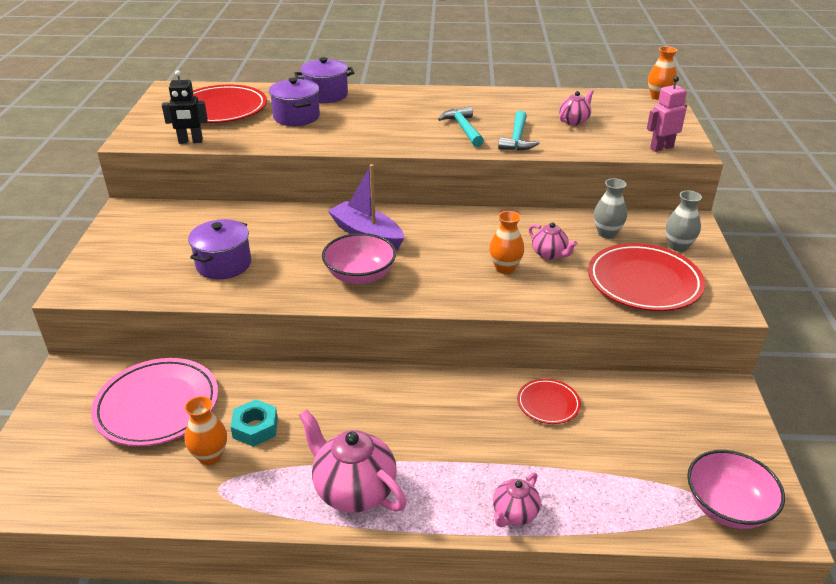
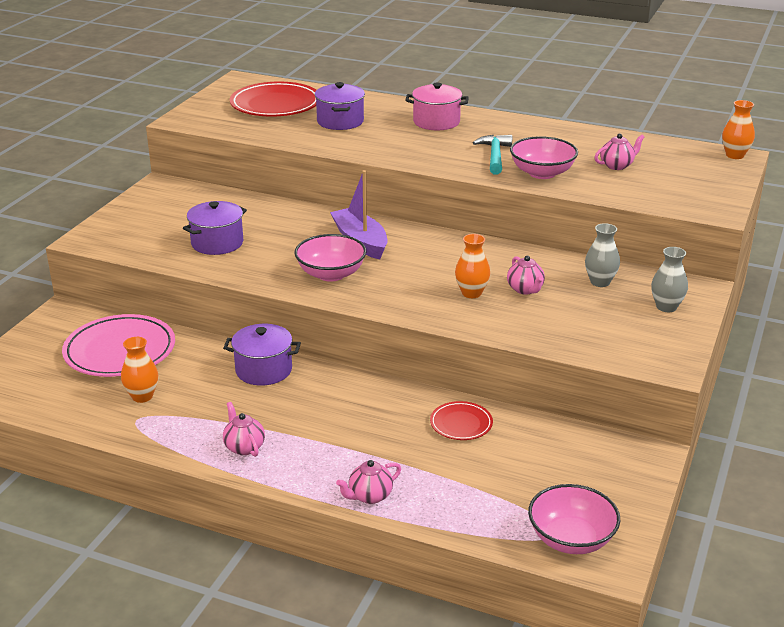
camera: 20 degrees right, 5 degrees down
black robot [162,70,208,144] -> none
turquoise nut [230,399,278,447] -> none
purple pot [294,57,355,103] -> purple pot moved to [223,324,301,386]
pink teapot [299,409,407,513] -> pink teapot [223,402,265,457], size x0.55
turquoise hammer [498,111,539,151] -> pink bowl [510,136,578,179]
red plate [588,243,705,311] -> none
pink robot [647,76,687,152] -> none
none -> pink pot [405,82,469,130]

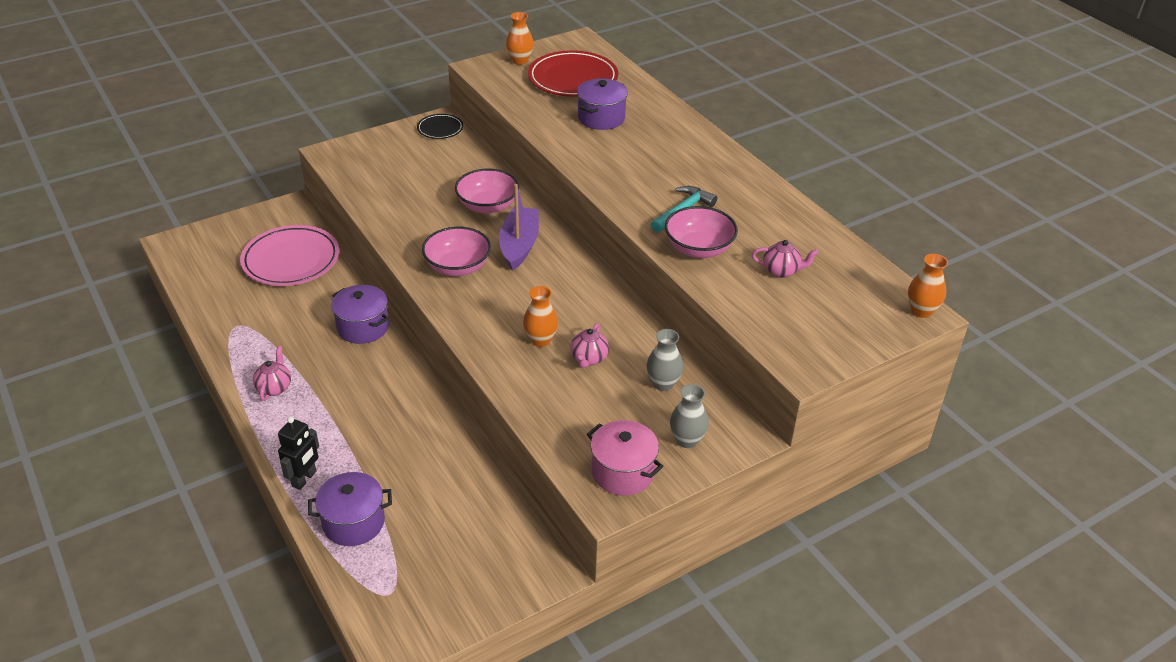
camera: 35 degrees right, 10 degrees up
orange vase [121,337,158,403] -> orange vase moved to [506,12,534,65]
purple pot [183,201,247,255] -> purple pot moved to [308,472,392,546]
pink teapot [336,460,401,504] -> black robot [278,417,319,490]
pink pot [405,82,469,130] -> pink pot moved to [587,420,664,496]
red plate [430,401,493,440] -> none
pink bowl [528,484,620,554] -> pink bowl moved to [455,169,519,214]
none -> black plate [417,114,463,139]

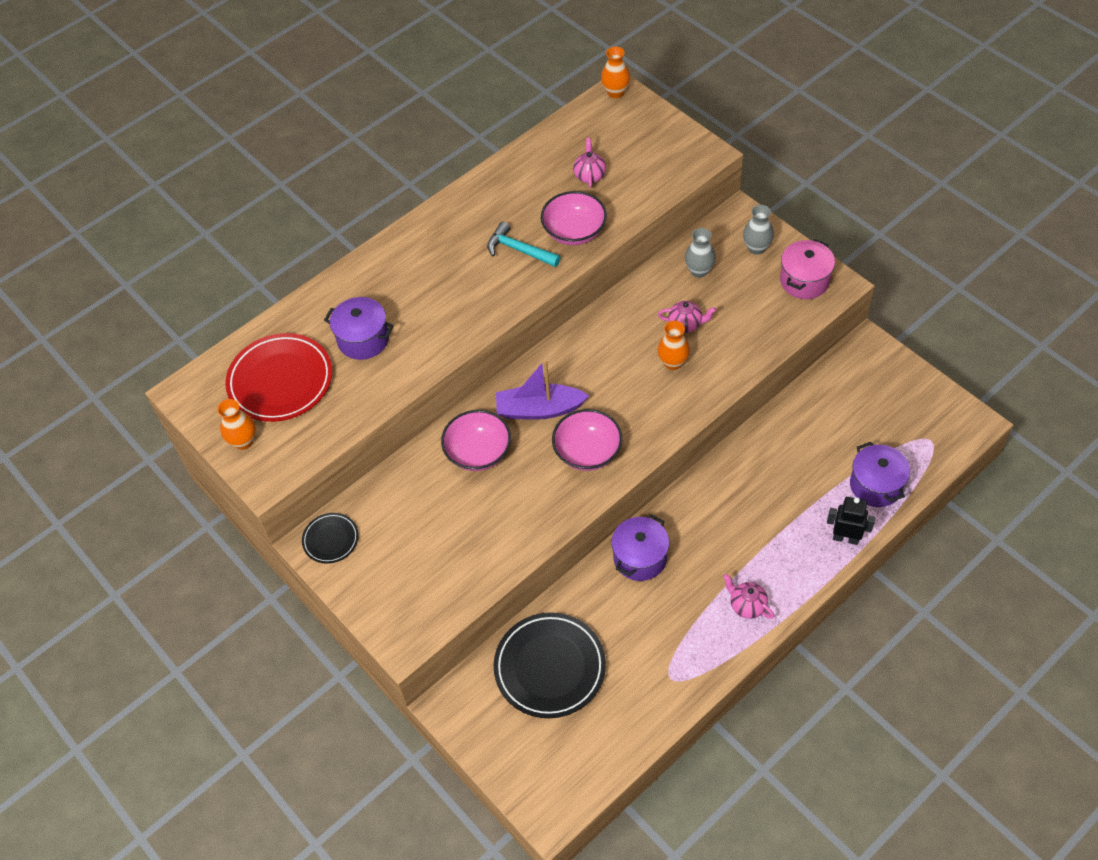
camera: 95 degrees left, 15 degrees up
pink plate [240,225,339,286] -> black plate [494,612,606,718]
pink teapot [253,346,291,401] -> pink teapot turned 45 degrees clockwise [723,574,774,619]

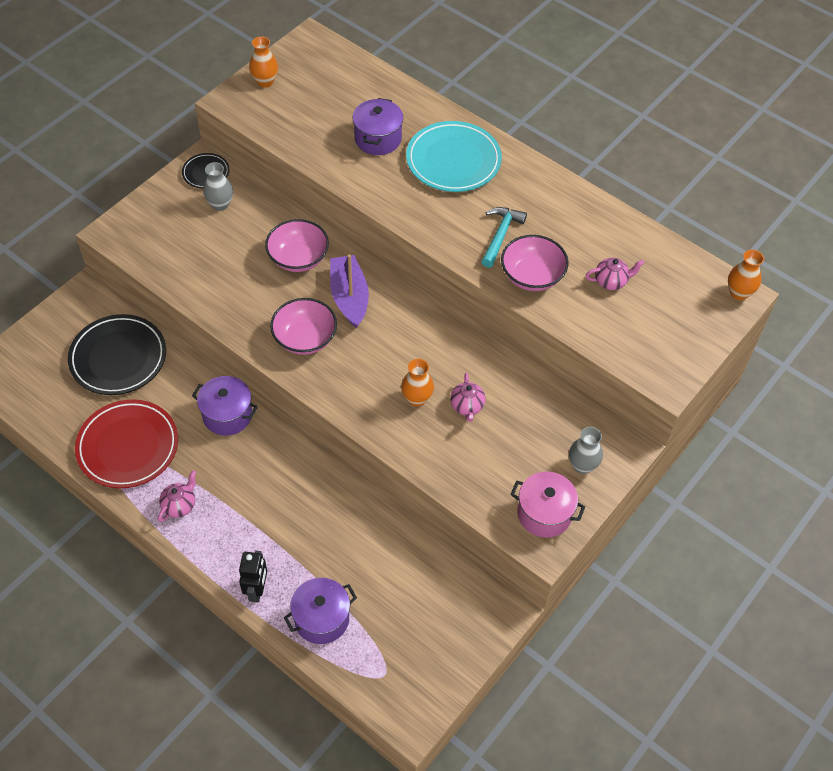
camera: 75 degrees right, 0 degrees up
red plate [225,333,332,422] -> red plate moved to [75,399,178,488]
grey vase [685,228,716,278] -> grey vase moved to [203,162,233,211]
none -> turquoise plate [406,121,502,192]

